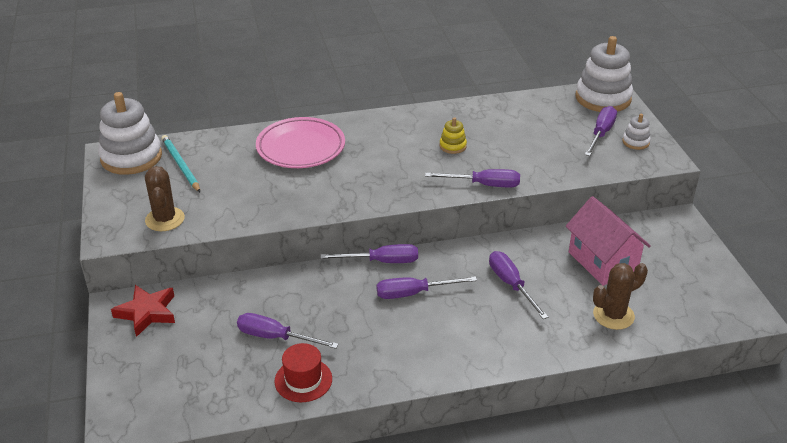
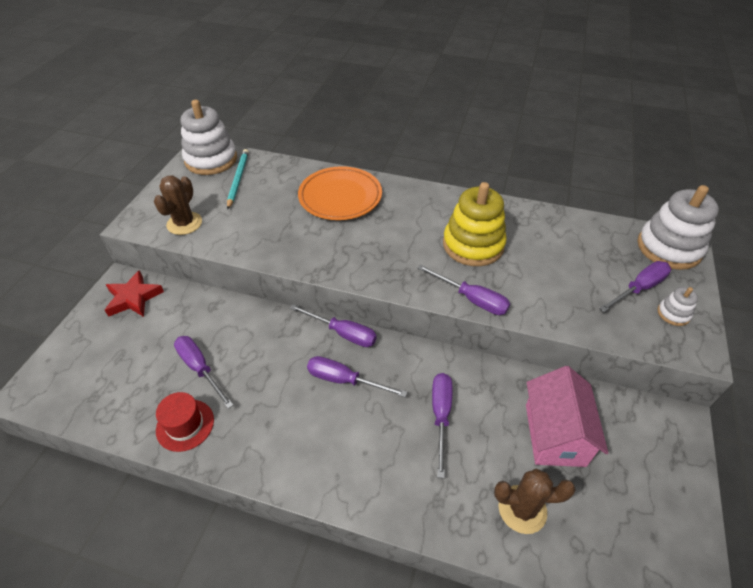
camera: 30 degrees right, 10 degrees up
pink plate [256,117,345,168] -> orange plate [298,166,382,220]
yellow stacking toy [440,117,467,154] -> yellow stacking toy [443,182,507,266], size x2.19

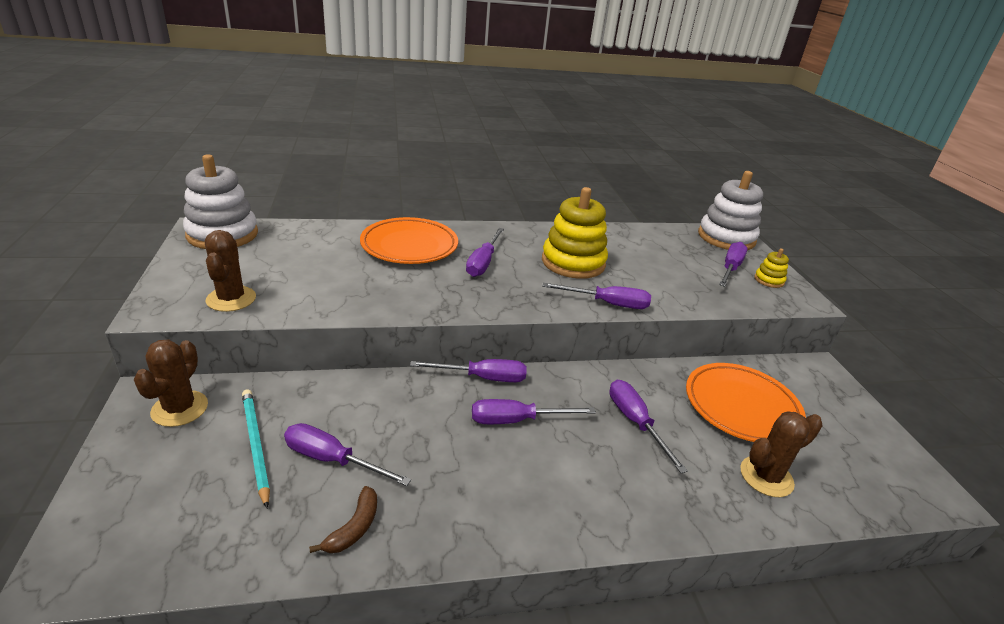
camera: 30 degrees left, 15 degrees down
red star [105,270,164,317] -> brown cactus [134,340,208,427]
red hat [156,392,214,452] -> brown banana [309,486,377,553]
turquoise pencil [227,149,249,210] -> turquoise pencil moved to [242,389,270,508]
pink house [526,366,608,467] -> orange plate [686,363,806,442]
white stacking toy [657,287,698,326] -> yellow stacking toy [754,248,789,288]
none -> purple screwdriver [466,228,504,277]

